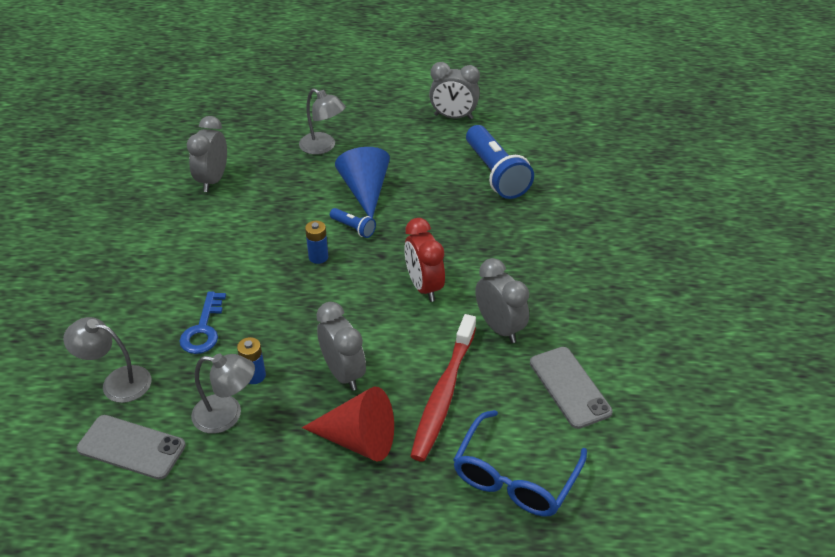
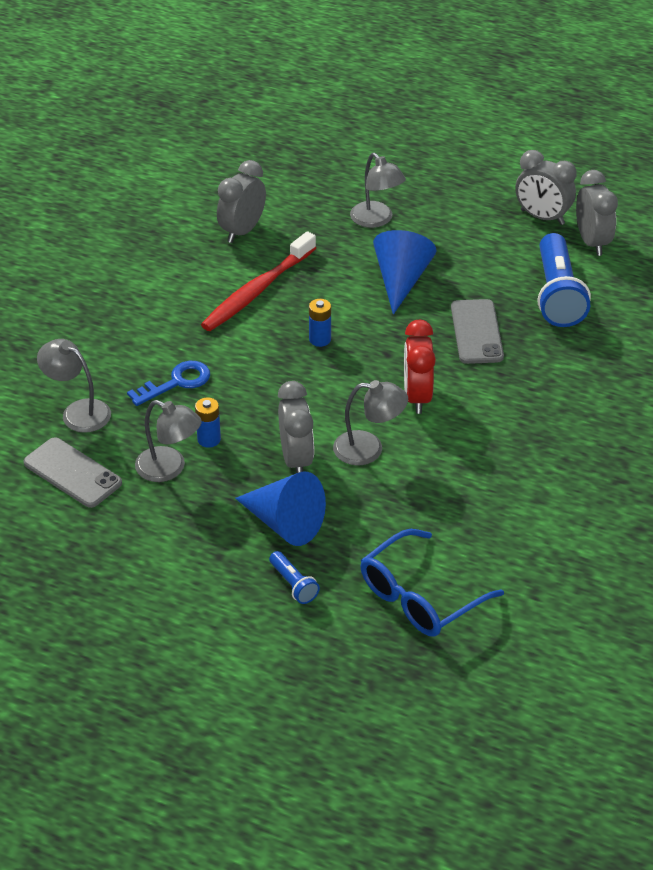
camera: 20 degrees right, 0 degrees up
blue key [180,291,226,354] -> blue key turned 150 degrees counterclockwise [127,361,210,406]
red cone [302,387,394,462] -> blue cone [235,472,326,546]
blue flashlight [330,208,376,238] -> blue flashlight moved to [269,551,320,604]
red toothbrush [410,314,476,462] -> red toothbrush moved to [201,231,316,331]
grey clock [475,258,529,343] -> grey clock moved to [576,170,618,256]
grey phone [530,347,613,429] -> grey phone moved to [451,299,504,364]
none -> grey lamp [333,380,408,465]

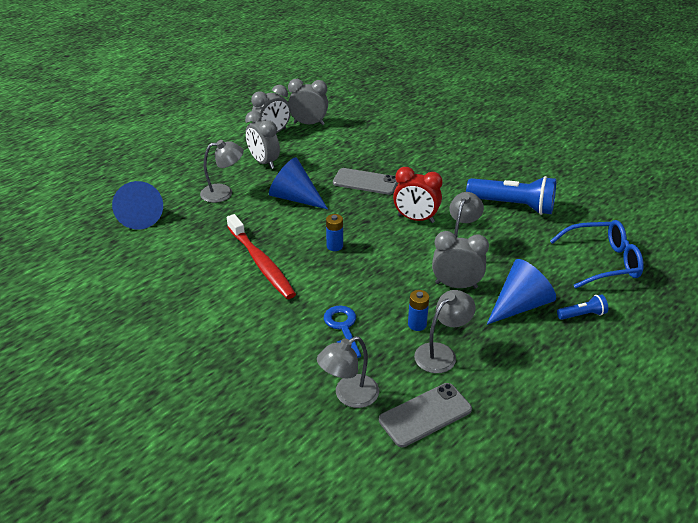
camera: 70 degrees left, 5 degrees down
grey clock [217,160,266,243] -> grey clock moved to [245,111,280,169]
blue glasses [360,529,504,637] -> blue glasses turned 75 degrees counterclockwise [550,220,644,289]
blue flashlight [538,233,591,327] -> blue flashlight moved to [466,176,556,215]
none -> blue cone [112,181,163,229]

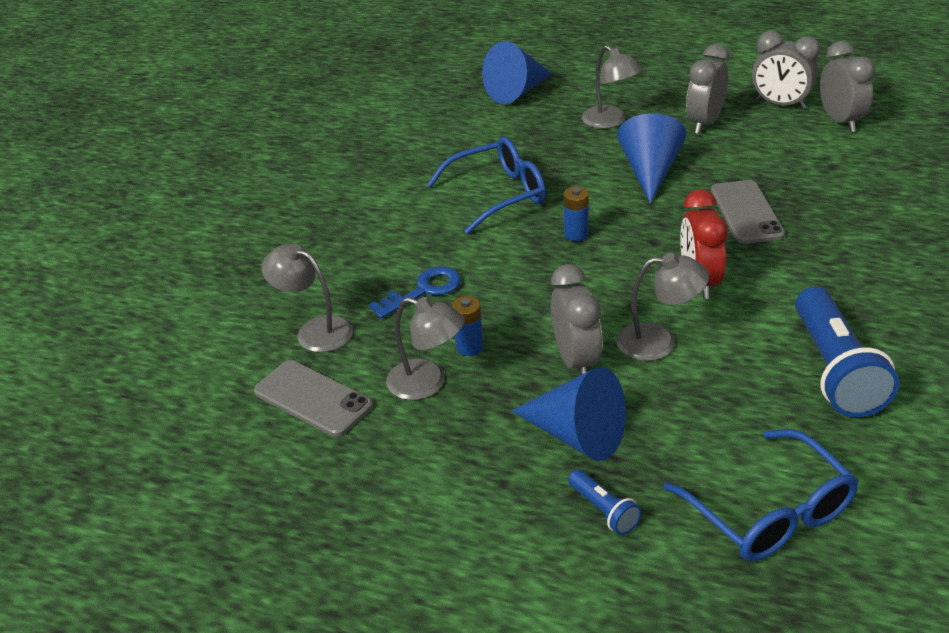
camera: 70 degrees right, 0 degrees up
red toothbrush [227,214,296,299] -> blue glasses [427,137,546,234]

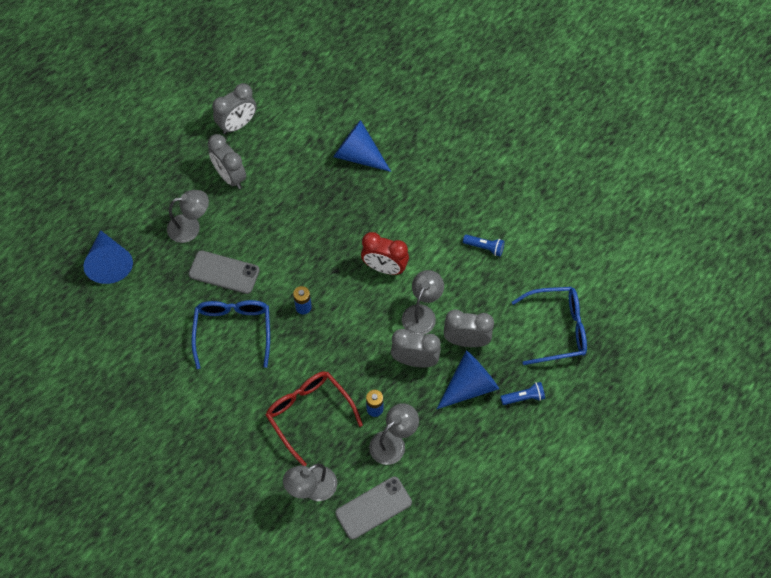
camera: 70 degrees left, 25 degrees up
blue key [369,266,461,319] -> red glasses [266,371,363,466]
blue cone [617,113,686,204] -> blue cone moved to [333,120,391,172]
grey phone [711,180,785,244] -> grey phone moved to [189,250,260,294]
blue flashlight [795,287,899,417] -> blue flashlight [463,234,505,256], size x0.47
grey clock [820,41,875,132] -> grey clock moved to [444,309,494,347]

